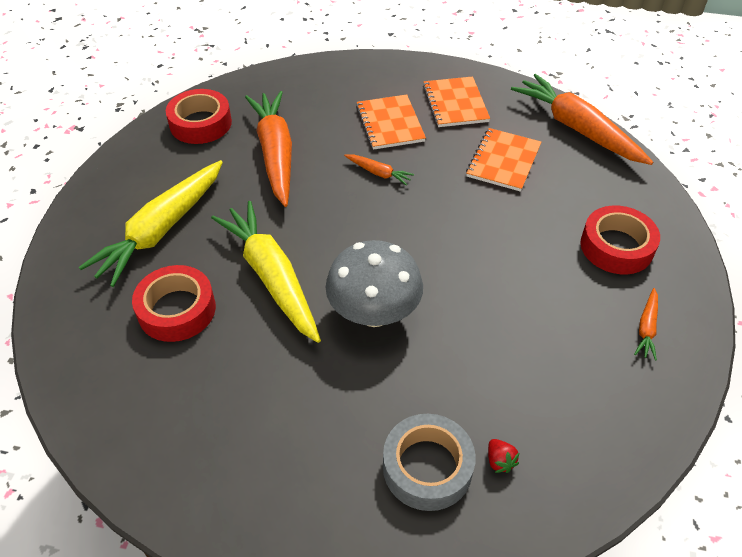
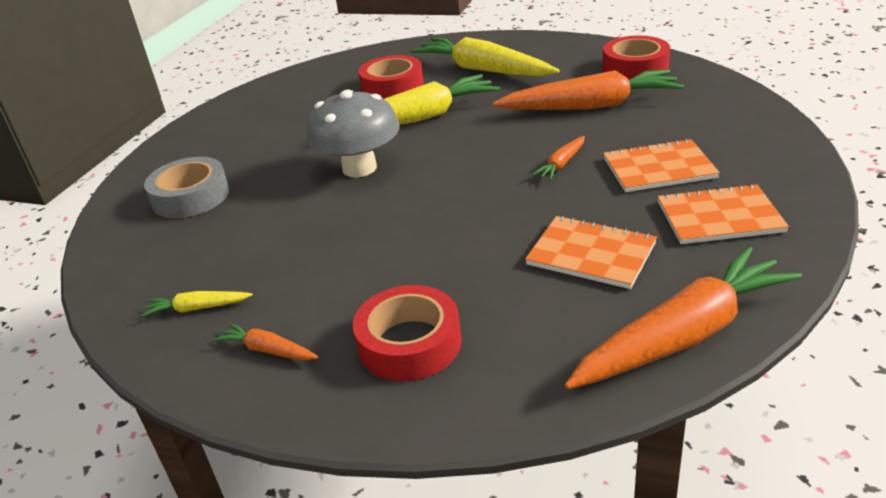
camera: 100 degrees right, 15 degrees down
red strawberry [488,439,519,473] -> none
none -> yellow carrot [141,291,253,317]

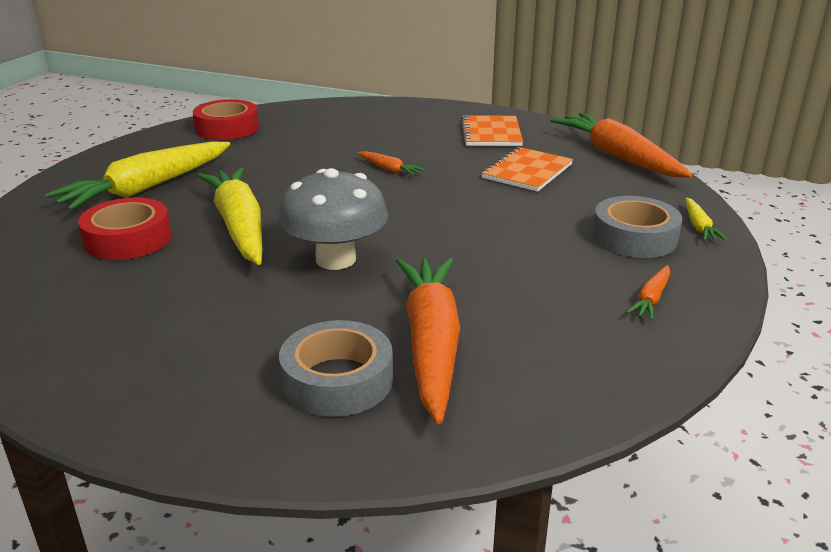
camera: 90 degrees left, 5 degrees down
yellow carrot [141,291,253,317] -> yellow carrot moved to [685,198,727,241]
red tape [353,285,462,381] -> grey tape [593,196,682,258]
orange carrot [493,69,684,110] -> orange carrot moved to [396,257,460,424]
orange notebook [603,138,720,192] -> none

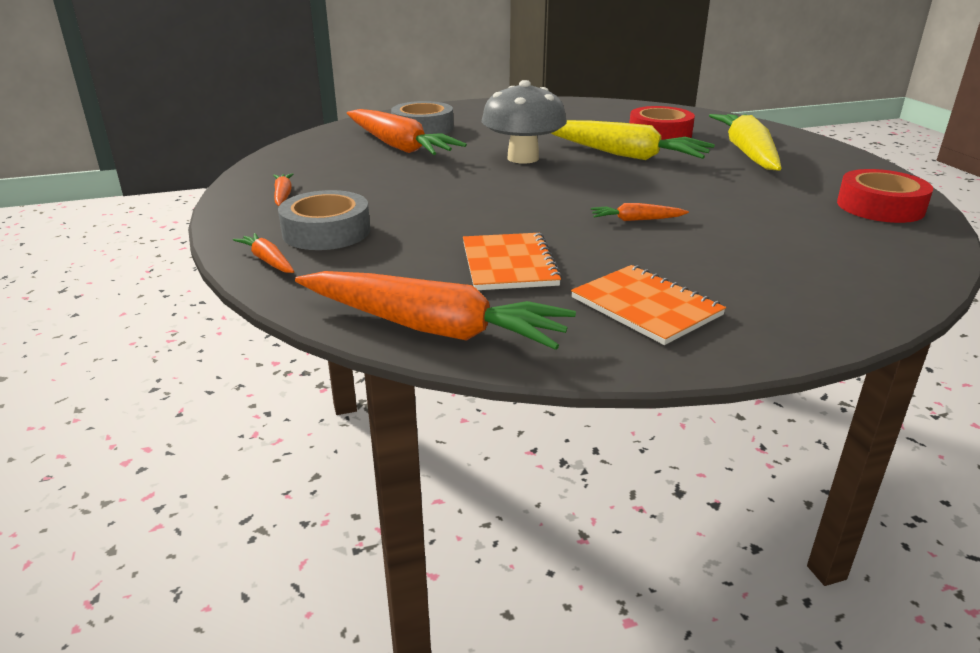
camera: 140 degrees right, 0 degrees up
yellow carrot [685,198,727,241] -> orange carrot [233,233,295,273]

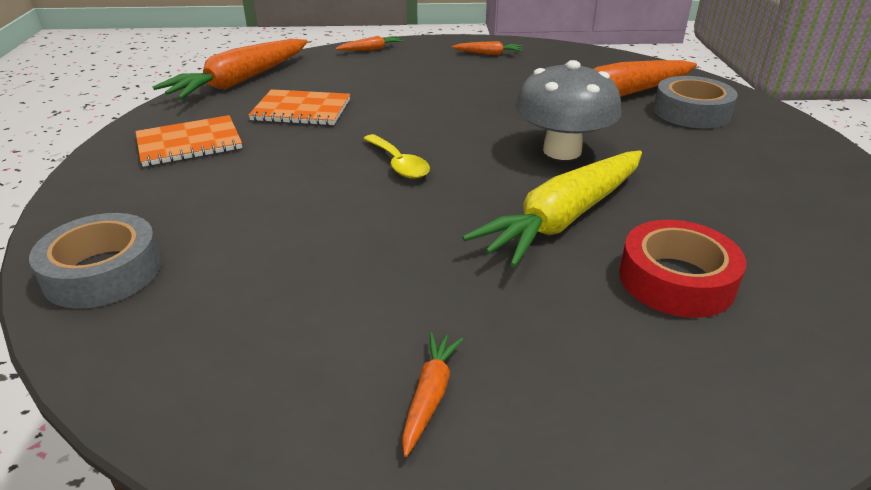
camera: 105 degrees right, 5 degrees up
grey tape [278,190,370,250] -> grey tape moved to [29,213,161,309]
orange carrot [591,203,689,221] -> orange carrot moved to [402,332,463,457]
yellow carrot [709,114,782,171] -> none
red tape [837,169,933,223] -> none
none -> yellow spoon [363,134,430,179]

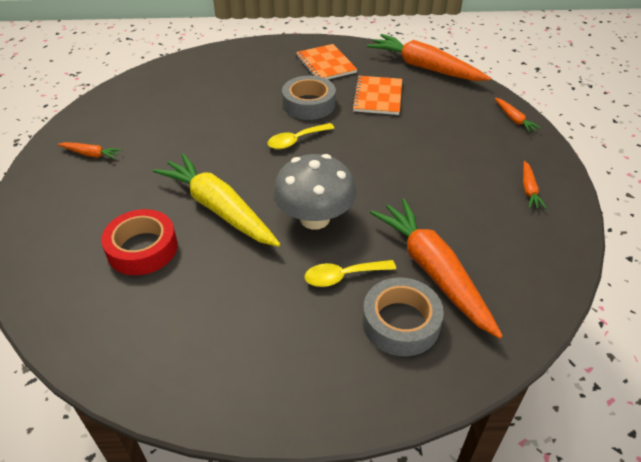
camera: 90 degrees right, 10 degrees up
grey tape [29,213,161,309] -> grey tape moved to [282,76,336,120]
none -> yellow spoon [305,260,396,287]

